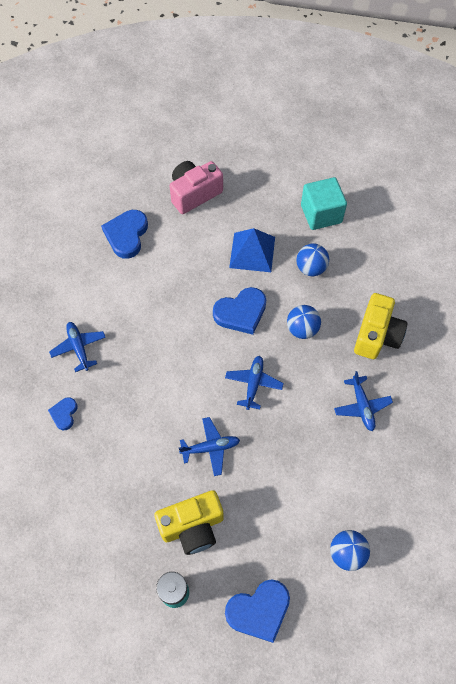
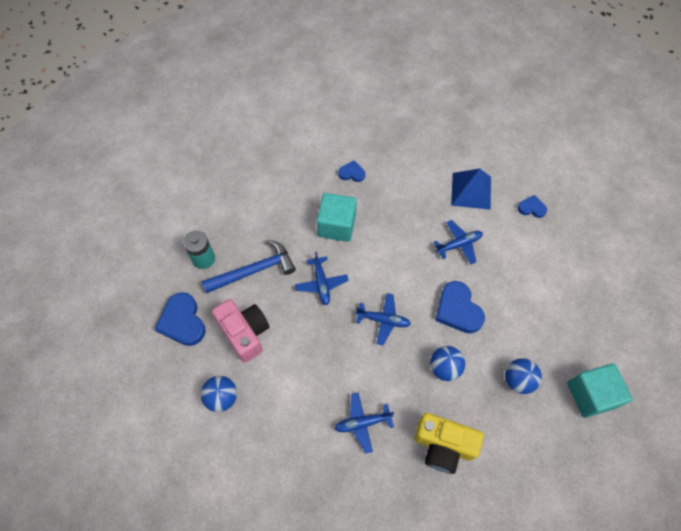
camera: 90 degrees right, 0 degrees up
blue plane [49,322,106,372] -> blue plane moved to [434,220,483,265]
blue heart [101,210,148,259] -> blue heart [518,195,547,218], size x0.55
yellow camera [154,490,224,555] -> blue hammer [202,240,296,293]
pink camera [170,161,223,214] -> pink camera moved to [212,299,270,363]
blue pyramid [229,228,275,272] -> blue pyramid moved to [451,168,491,210]
none -> turquoise cube [317,193,357,242]

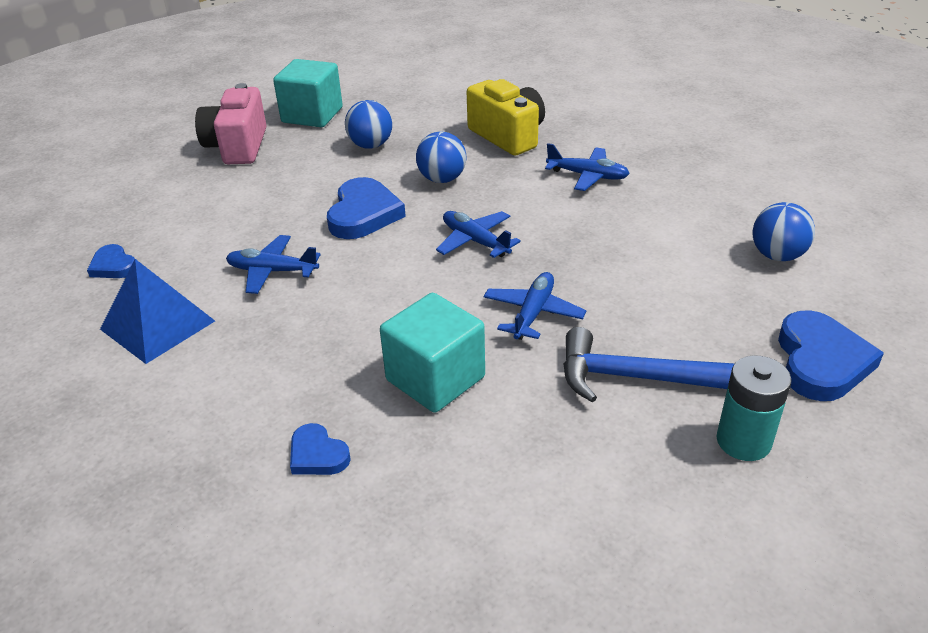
camera: 145 degrees left, 25 degrees down
pink camera [212,299,270,363] -> pink camera moved to [195,83,266,164]

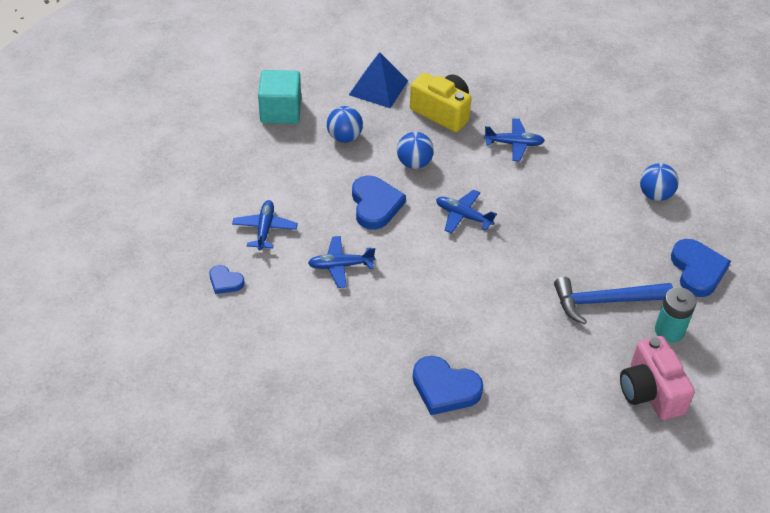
camera: 20 degrees left, 10 degrees up
blue pyramid [100,259,215,364] -> blue pyramid moved to [349,52,408,108]
pink camera [195,83,266,164] -> pink camera moved to [620,336,695,420]
blue heart [290,423,351,475] -> blue heart [413,356,483,415], size x1.80
turquoise cube [380,293,485,413] -> none
blue plane [483,272,586,340] -> blue plane moved to [232,200,298,251]

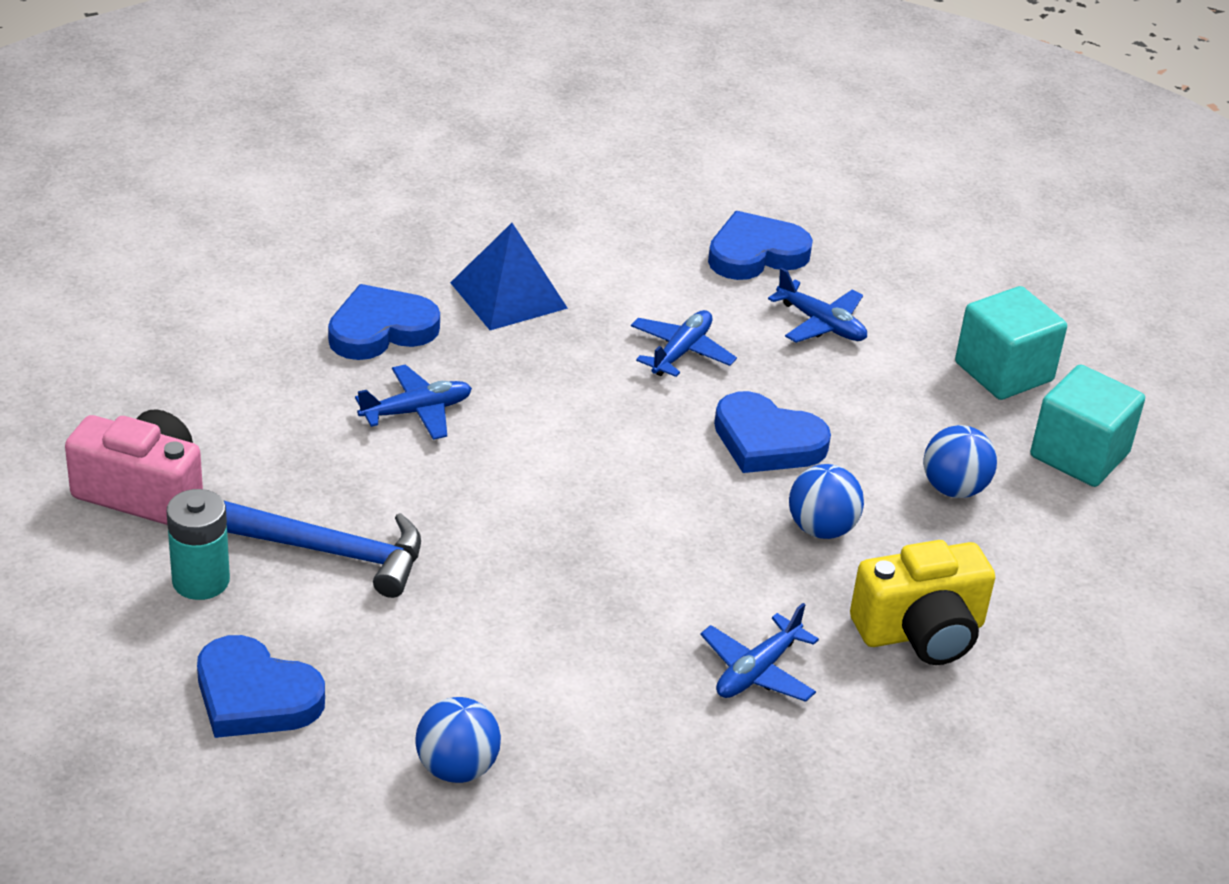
camera: 125 degrees right, 10 degrees down
blue heart [209,265,244,294] -> blue heart [708,211,813,280], size x1.80
blue pyramid [349,52,408,108] -> blue pyramid moved to [450,223,568,330]
blue plane [436,190,497,234] -> blue plane moved to [355,365,472,440]
blue hammer [554,277,673,324] -> blue hammer turned 75 degrees clockwise [224,501,421,598]
none -> turquoise cube [955,286,1067,400]

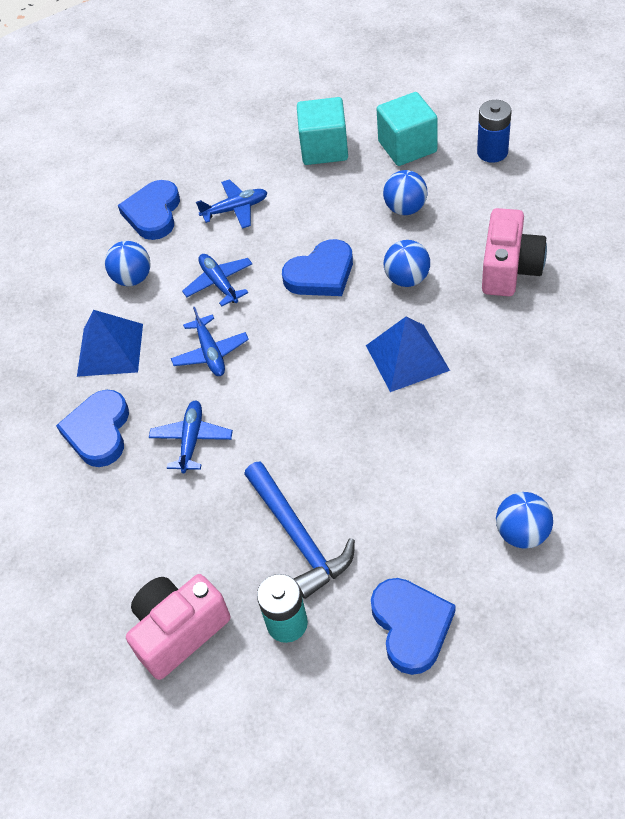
camera: 50 degrees left, 15 degrees up
blue heart [197,635,325,738] -> blue heart turned 75 degrees counterclockwise [371,578,456,675]
blue hammer [224,501,421,598] -> blue hammer turned 105 degrees clockwise [244,462,355,599]
blue plane [700,603,819,702] -> blue plane moved to [171,307,249,376]
yellow camera [850,540,995,665] -> pink camera [482,208,547,296]
none -> blue ball [105,241,151,286]
none -> blue pyramid [366,316,450,392]
none -> blue battery [477,100,512,163]

